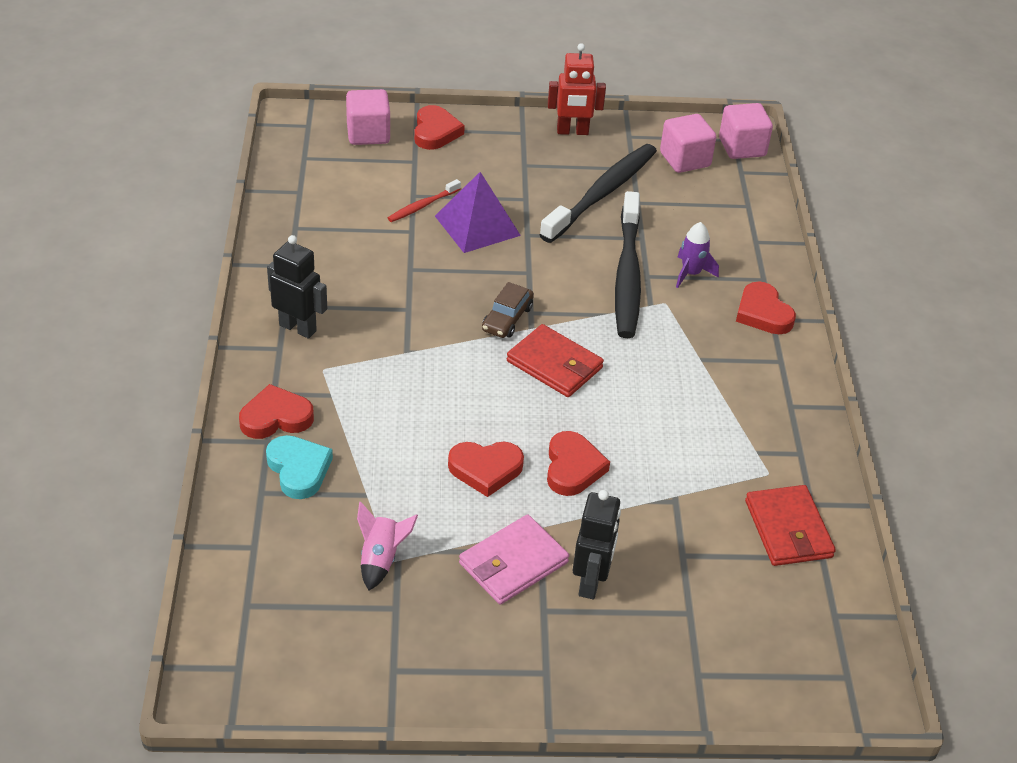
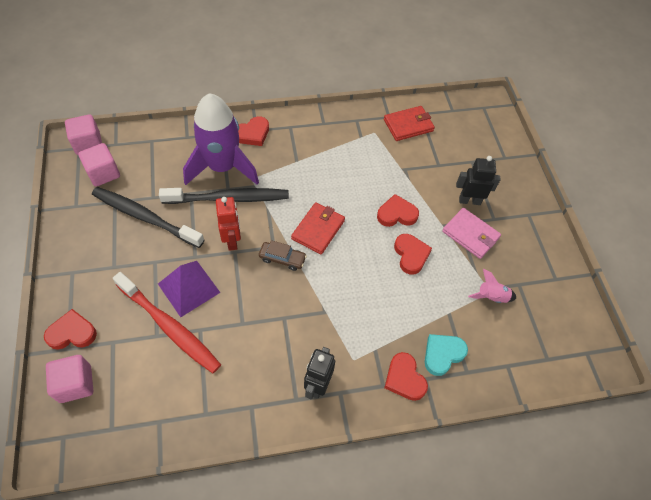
camera: 100 degrees left, 15 degrees up
red toothbrush [388,179,461,222] -> red toothbrush [113,272,221,373], size x2.18
red robot [548,43,606,135] -> red robot moved to [216,197,241,251]
purple rocket [676,222,719,288] -> purple rocket [183,93,259,185], size x2.47

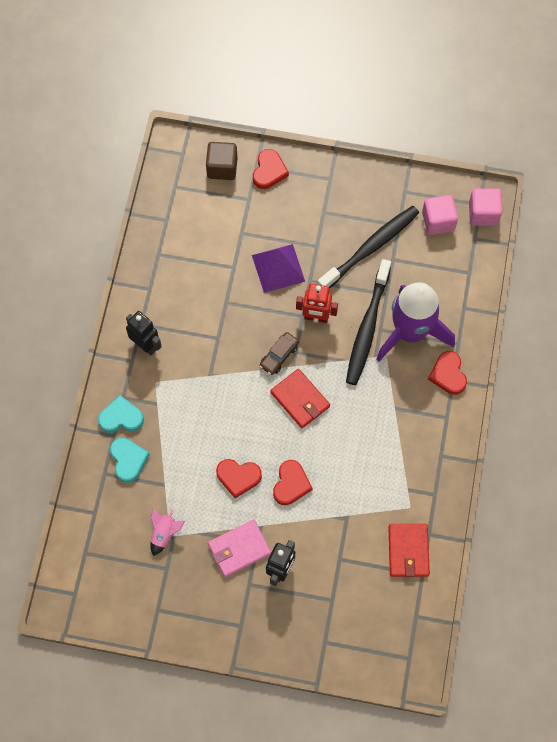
camera: 115 degrees right, 10 degrees up
pink cube [46,355,93,403] -> brown cube [206,142,238,180]
red toothbrush [113,272,221,373] -> none
red heart [384,352,428,401] -> turquoise heart [98,395,144,433]

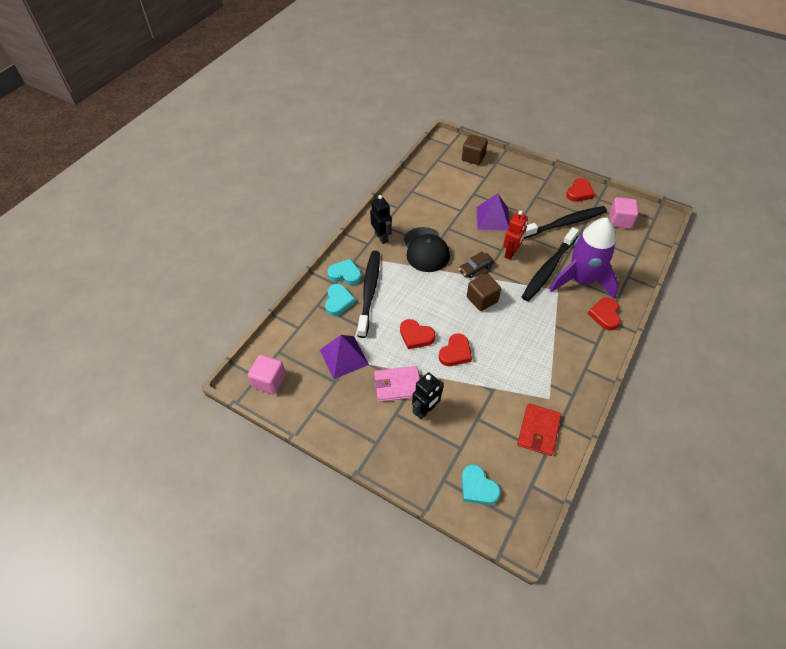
camera: 20 degrees right, 15 degrees down
pink rocket [150,508,185,556] -> purple pyramid [320,335,369,379]
red heart [253,149,289,189] -> red heart moved to [566,178,595,202]
red wallet [270,369,330,428] -> brown cube [467,273,501,311]
red robot [296,284,338,323] -> red robot turned 90 degrees counterclockwise [503,211,528,260]
pink cube [469,188,502,226] -> pink cube moved to [248,355,286,394]
none -> black toothbrush [357,251,380,338]
none -> black cap [404,227,450,272]
none -> turquoise heart [462,464,501,505]

